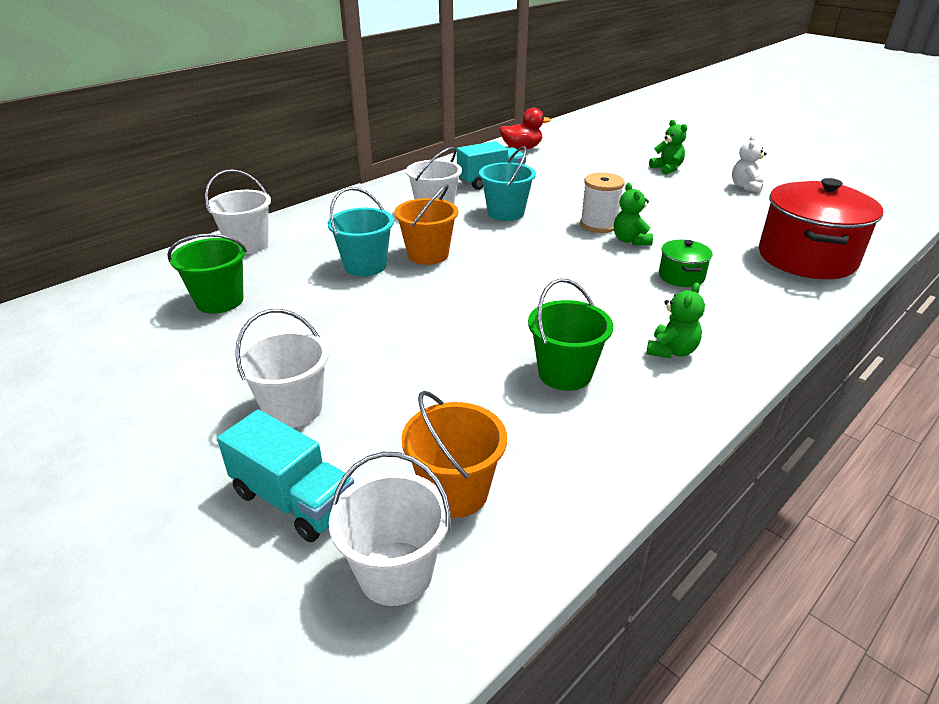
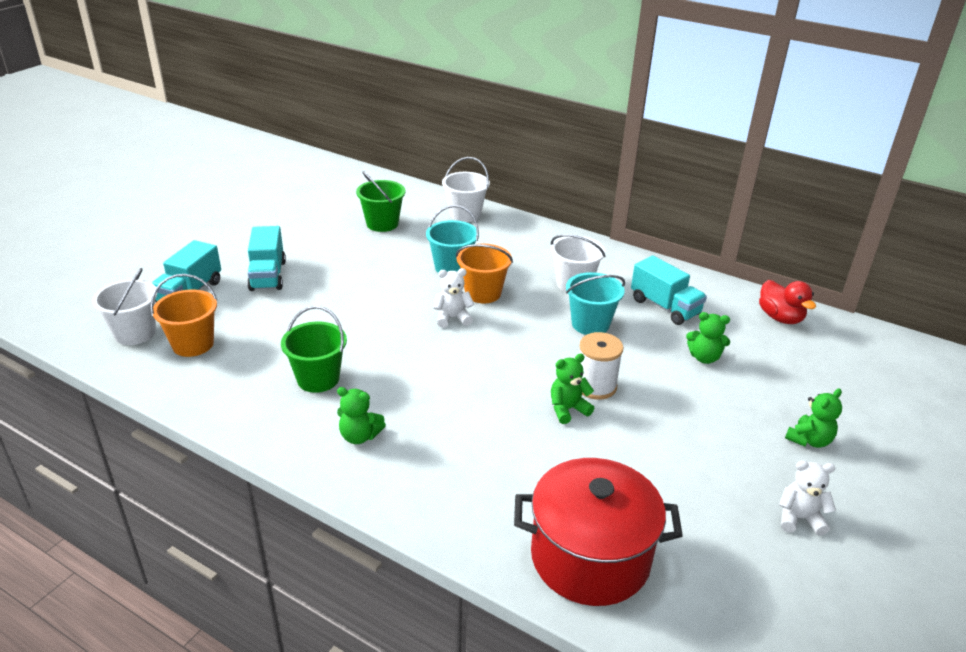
camera: 75 degrees right, 0 degrees up
white bucket [235,309,329,428] -> turquoise truck [247,226,286,291]
green pot [659,240,712,287] -> none
none -> white teddy bear [433,268,474,328]
none -> green teddy bear [686,312,730,364]

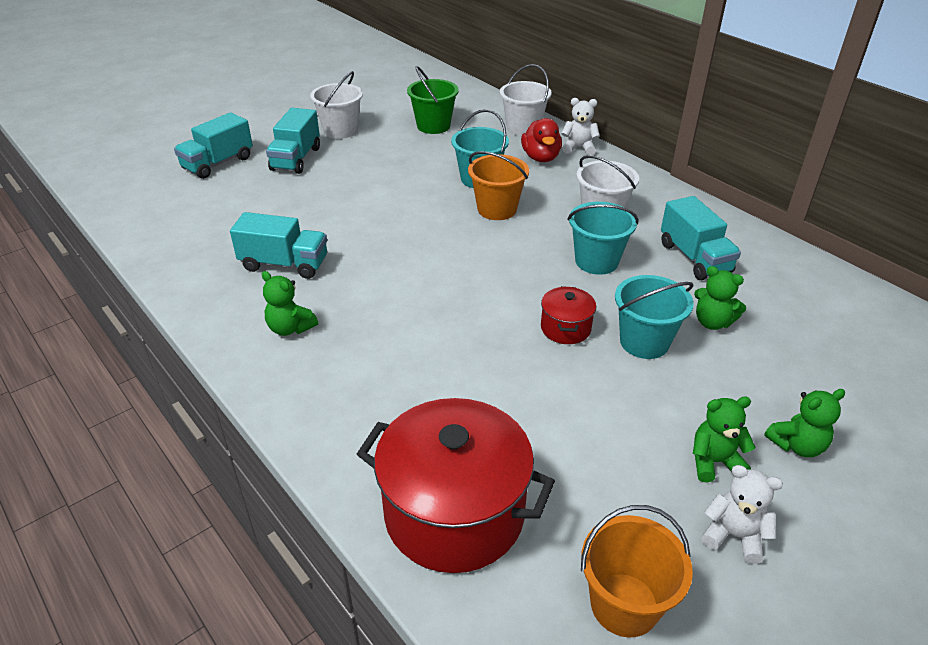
camera: 20 degrees right, 5 degrees up
white bucket [92,268,157,345] -> white bucket moved to [310,71,363,139]
orange bucket [150,274,217,357] -> orange bucket moved to [581,505,693,638]
green bucket [281,306,347,393] -> turquoise truck [230,212,327,279]
white teddy bear [433,268,474,328] -> white teddy bear moved to [561,98,600,155]
green teddy bear [551,354,594,424] -> green teddy bear moved to [693,397,756,483]
white spool [580,332,623,400] -> red pot [541,286,596,344]
red duck [759,280,816,324] -> red duck moved to [521,118,562,162]
none -> turquoise bucket [615,275,694,359]

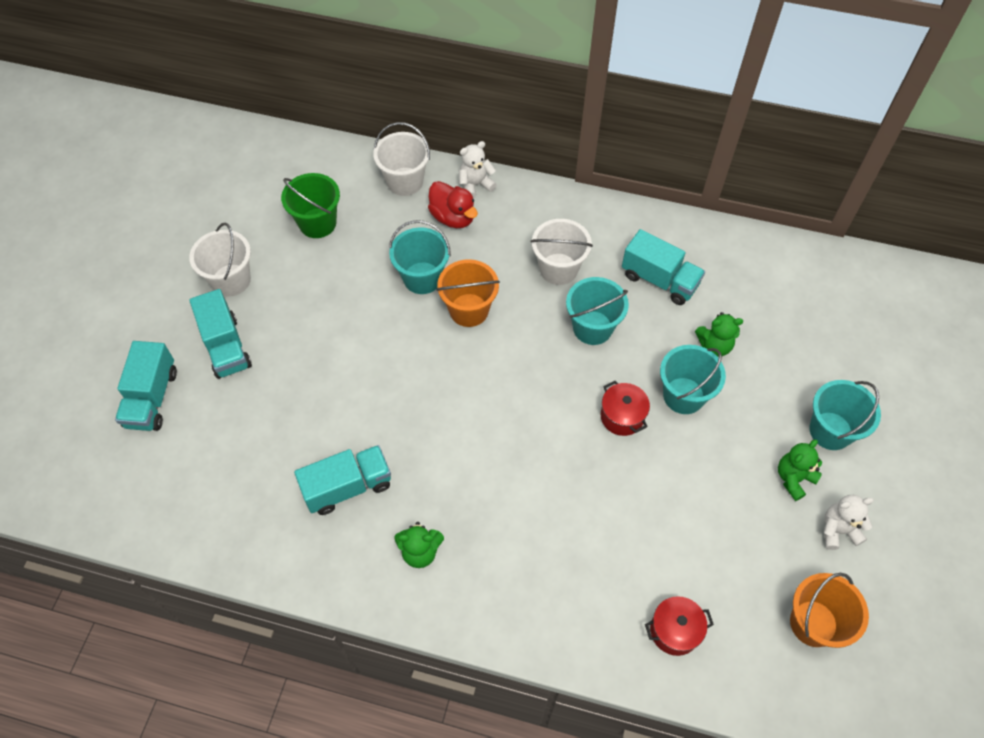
camera: 35 degrees left, 20 degrees up
red pot [357,398,555,573] -> red pot [645,596,714,656], size x0.46
green teddy bear [764,389,845,457] -> turquoise bucket [809,380,881,450]

